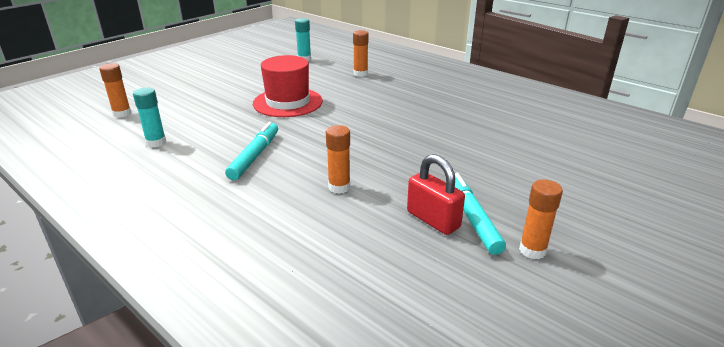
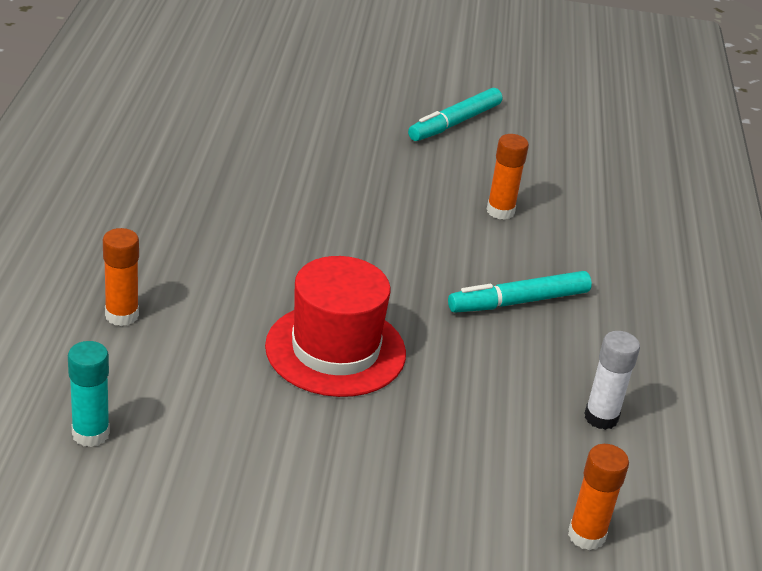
camera: 130 degrees left, 5 degrees up
turquoise glue stick [133,87,166,147] -> white glue stick [584,331,640,430]
red padlock [407,154,465,235] -> none
orange glue stick [519,179,563,259] -> none

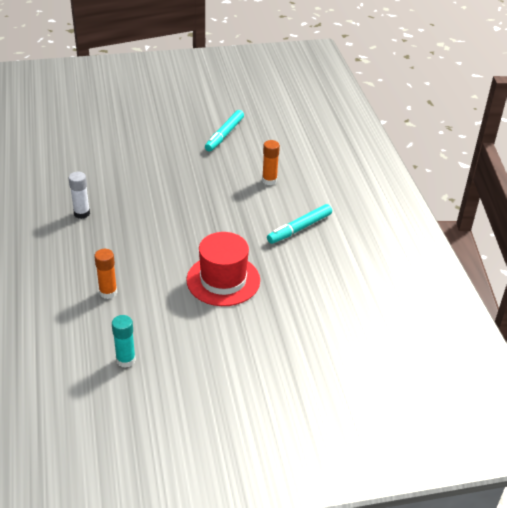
camera: 15 degrees left, 5 degrees up
orange glue stick [568,444,629,550] -> none
white glue stick [584,331,640,430] -> white glue stick moved to [69,172,90,219]

